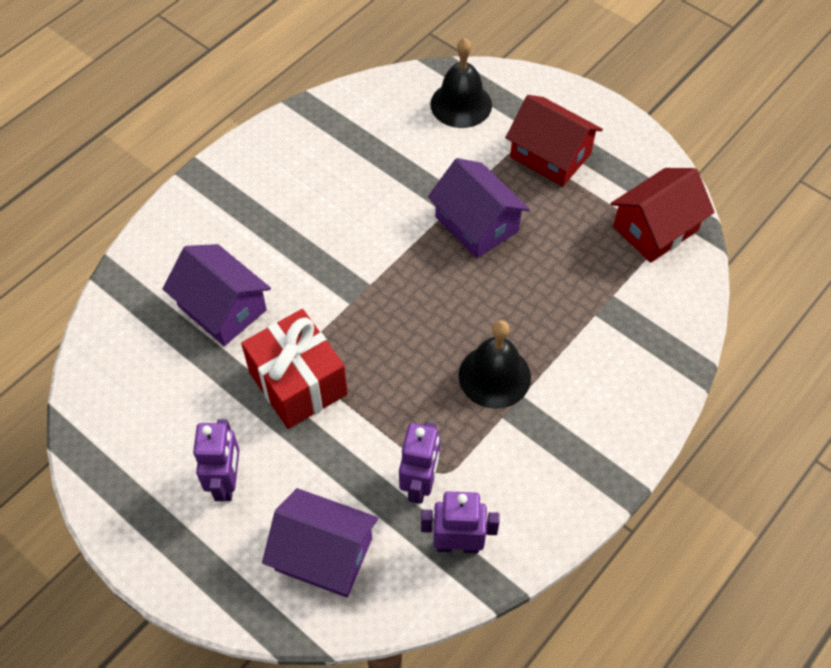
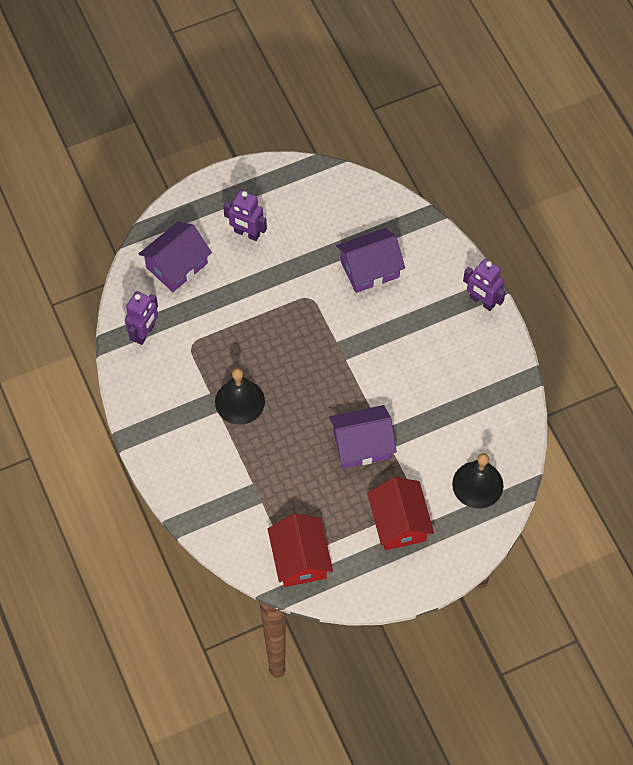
camera: 115 degrees right, 5 degrees up
red gift [241,309,348,429] -> none
purple robot [399,422,441,504] -> purple robot moved to [463,259,506,311]
red house [505,95,603,187] -> red house turned 75 degrees counterclockwise [367,477,434,550]

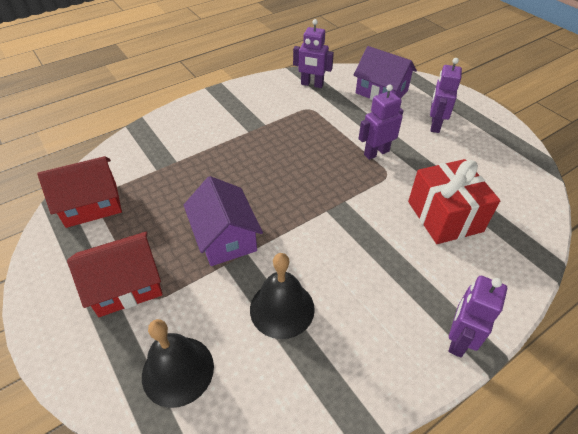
camera: 80 degrees right, 15 degrees down
black bell [215,368,265,425] -> black bell moved to [250,253,315,339]
purple house [336,228,405,293] -> red gift [408,159,500,244]
none -> purple robot [359,84,403,160]

